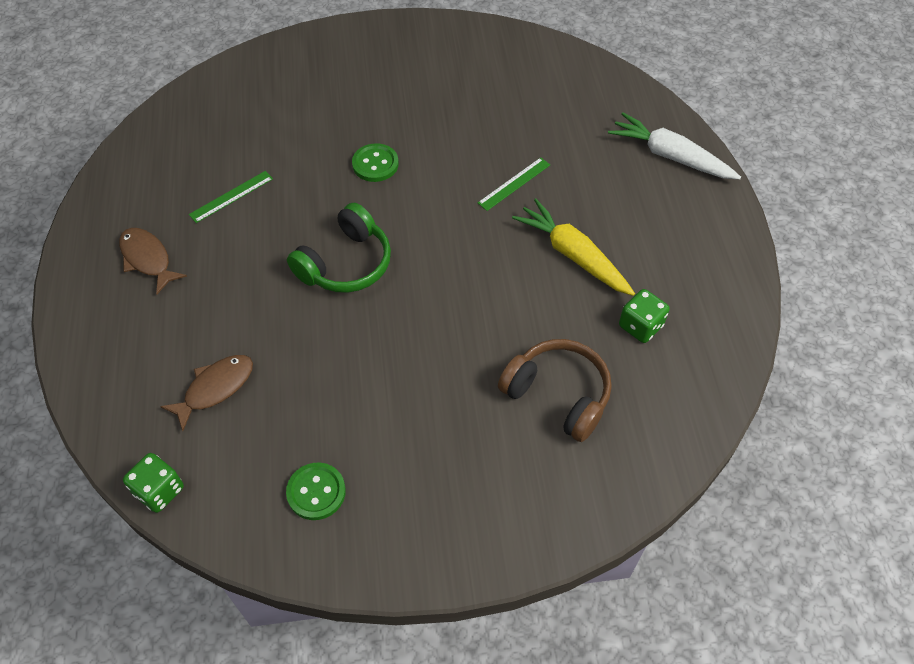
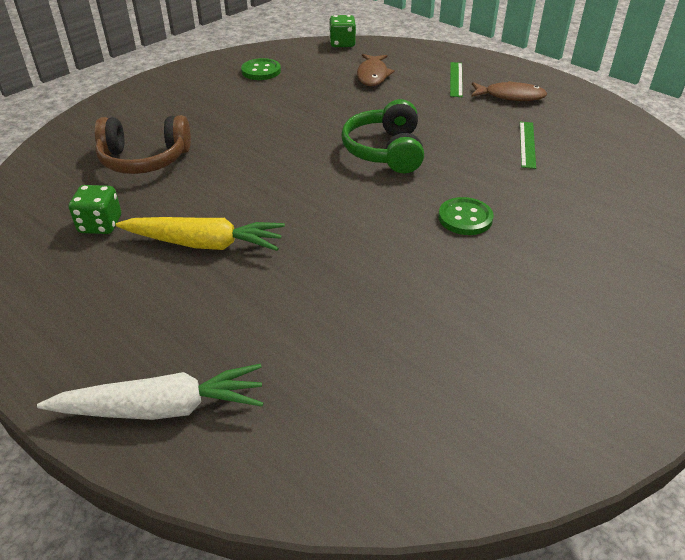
camera: 140 degrees right, 15 degrees down
green ruler [478,157,550,211] -> green ruler moved to [450,62,463,97]

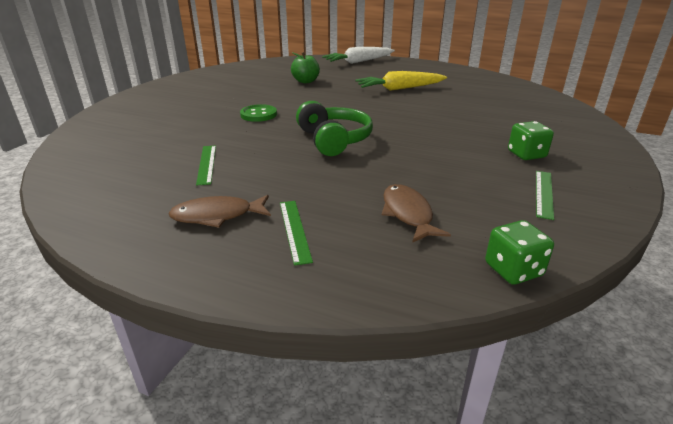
camera: 160 degrees right, 10 degrees down
green dice [69,185,121,234] -> green dice moved to [508,121,554,160]
brown headphones [95,115,191,174] -> none
green button [241,58,281,80] -> green ruler [536,171,554,220]
none -> green apple [291,52,320,83]

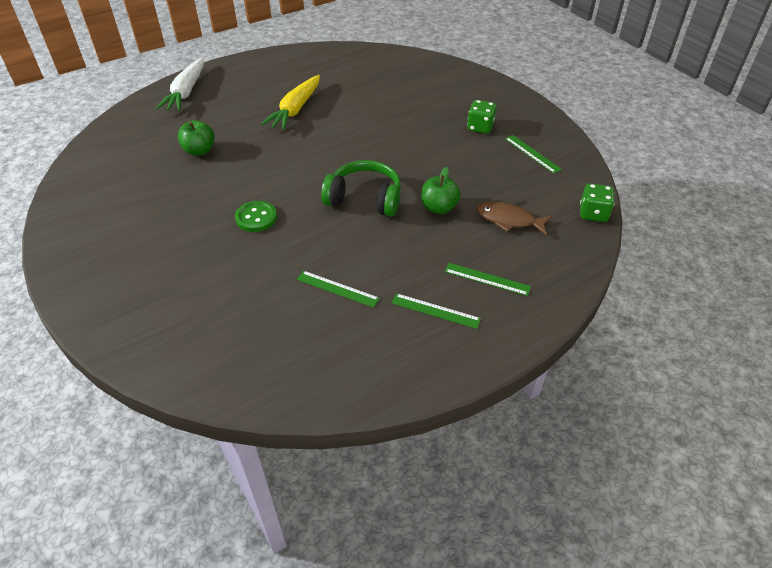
camera: 55 degrees left, 15 degrees up
brown fish [168,195,271,228] -> green ruler [392,293,481,329]
none -> green apple [421,167,461,214]

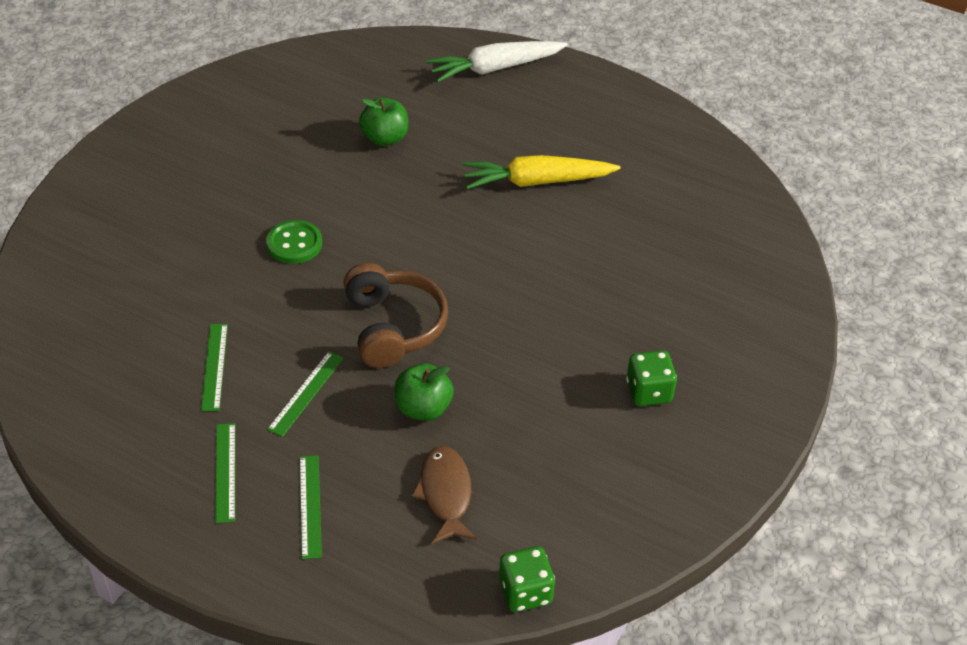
camera: 60 degrees right, 0 degrees up
green headphones [321,160,401,217] -> brown headphones [343,263,448,368]
green ruler [505,135,562,174] -> green ruler moved to [267,351,344,437]

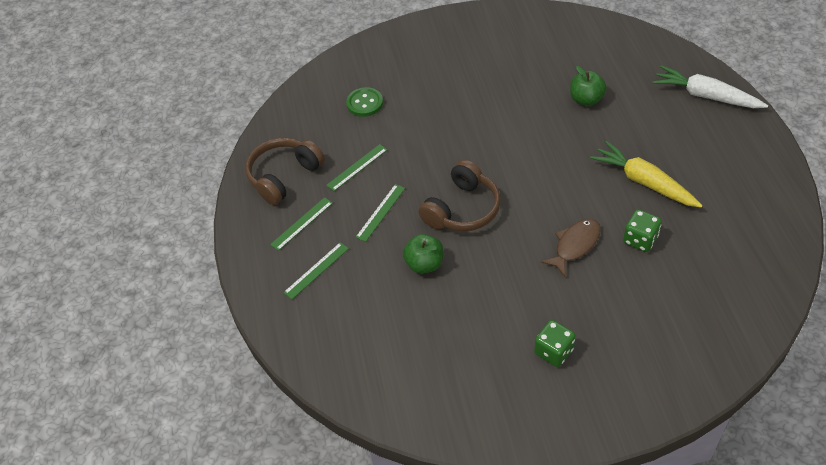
camera: 55 degrees right, 5 degrees up
green button [266,220,322,264] -> green button moved to [346,87,383,117]
green ruler [267,351,344,437] -> green ruler turned 45 degrees counterclockwise [356,184,405,242]
brown fish [412,446,477,544] -> brown fish moved to [541,219,601,277]
green dice [499,546,555,612] -> green dice moved to [623,209,662,252]
none -> brown headphones [245,138,325,205]

